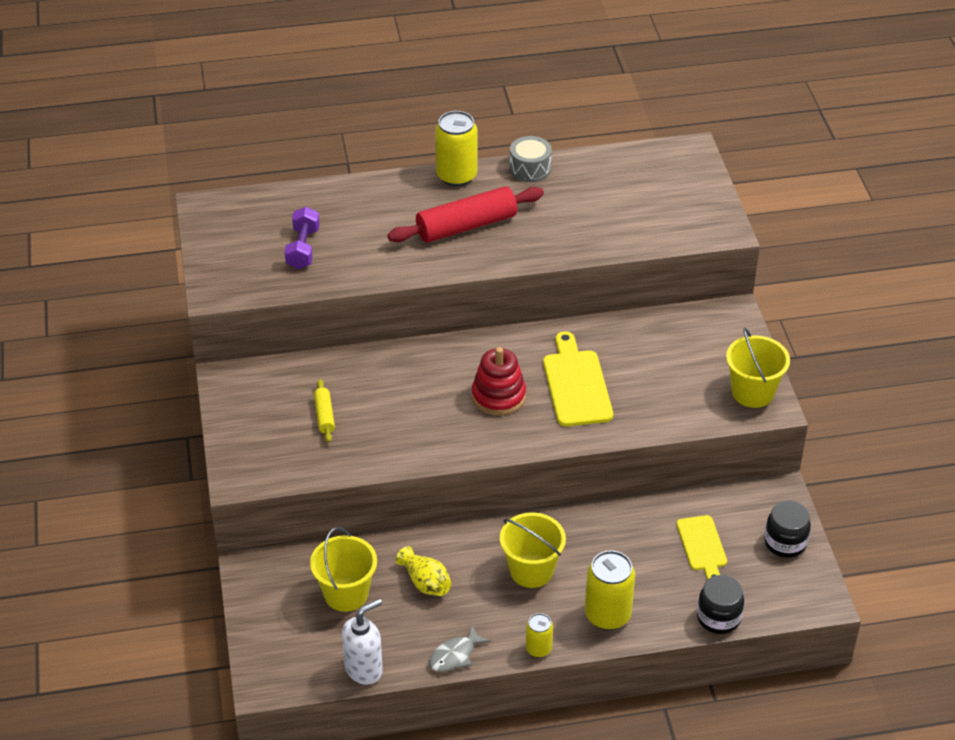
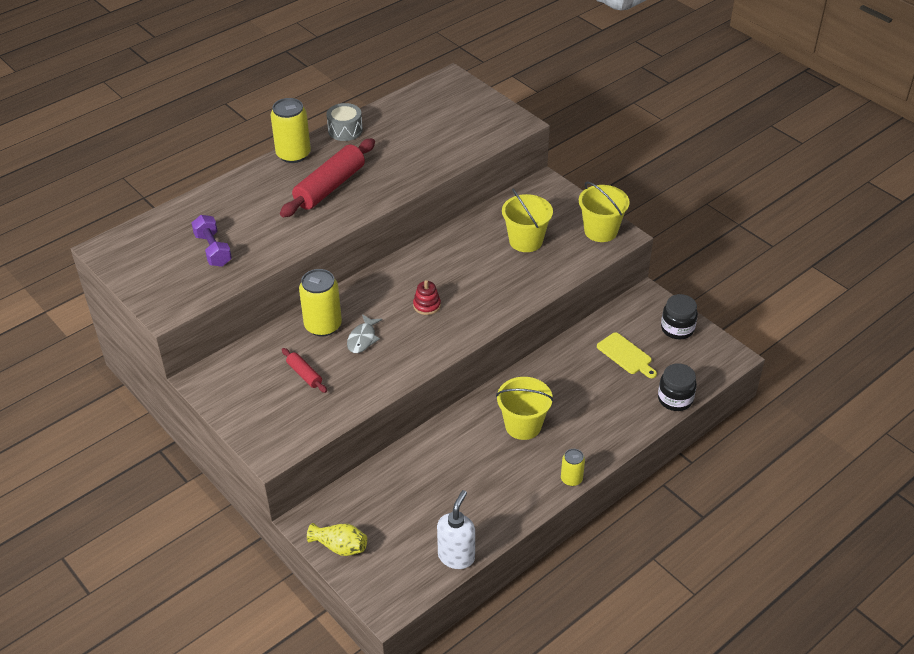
camera: 30 degrees left, 0 degrees up
yellow bucket [310,527,377,612] -> yellow bucket moved to [502,189,553,252]
yellow rolling pin [314,379,335,443] -> red rolling pin [282,348,327,393]
yellow vase [396,546,451,596] -> yellow vase moved to [307,523,367,556]
grey fish [429,625,491,672] -> grey fish moved to [347,314,383,353]
red stacking toy [472,347,526,416] -> red stacking toy [413,280,441,315], size x0.60
yellow cutting board [543,331,613,426] -> none
yellow can [585,550,635,630] -> yellow can moved to [299,269,342,337]

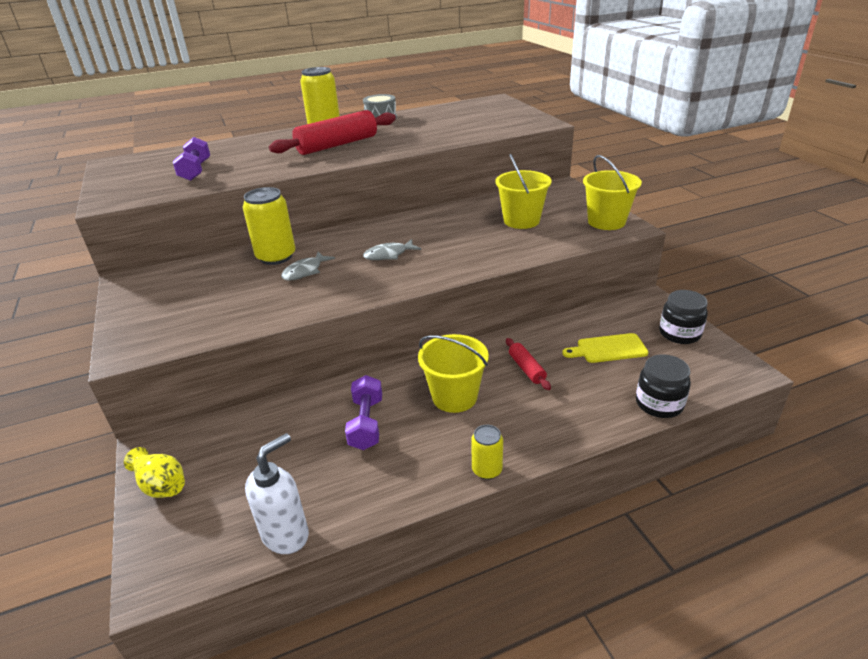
camera: 20 degrees right, 10 degrees down
red rolling pin [282,348,327,393] -> red rolling pin moved to [506,338,551,390]
red stacking toy [413,280,441,315] -> grey fish [363,239,421,260]
yellow cutting board [597,332,657,378] -> yellow cutting board turned 105 degrees clockwise [562,333,648,363]
none -> purple dumbbell [345,375,382,450]

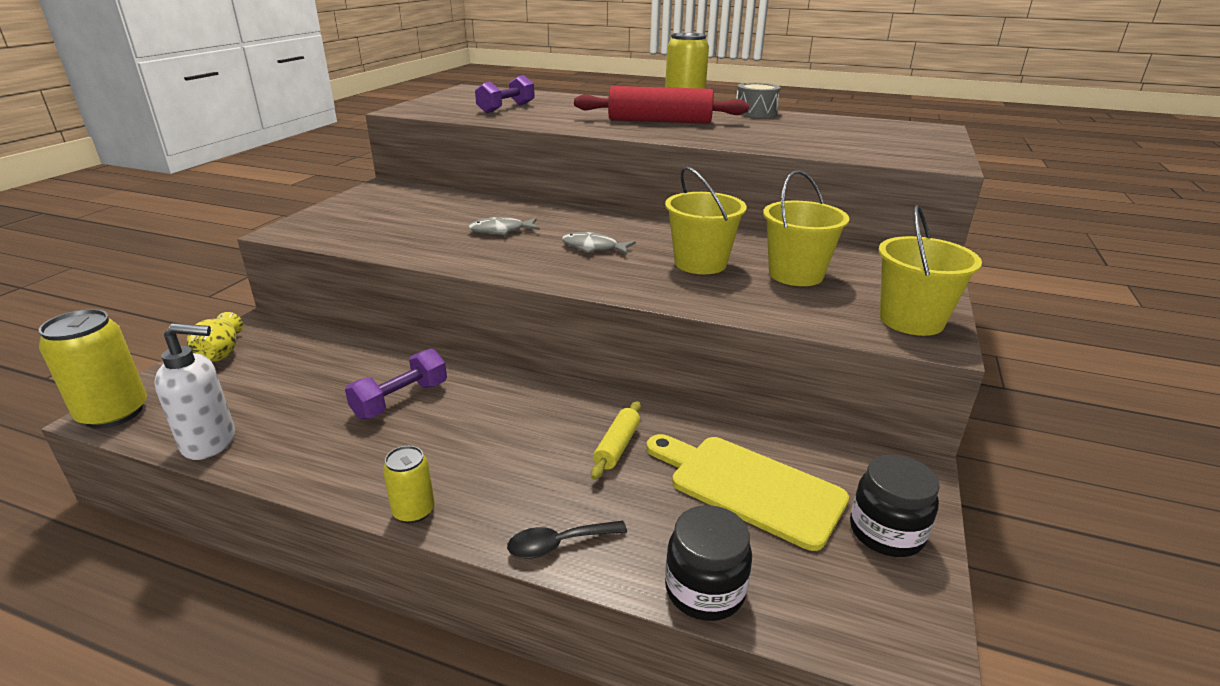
camera: 40 degrees right, 5 degrees down
yellow can [243,187,296,265] -> yellow can moved to [38,309,147,429]
yellow bucket [418,334,489,413] -> yellow bucket moved to [665,166,747,274]
red rolling pin [506,338,551,390] -> yellow rolling pin [591,401,641,480]
yellow cutting board [562,333,648,363] -> yellow cutting board [647,434,849,551], size x1.54
none -> black spoon [507,521,627,559]

